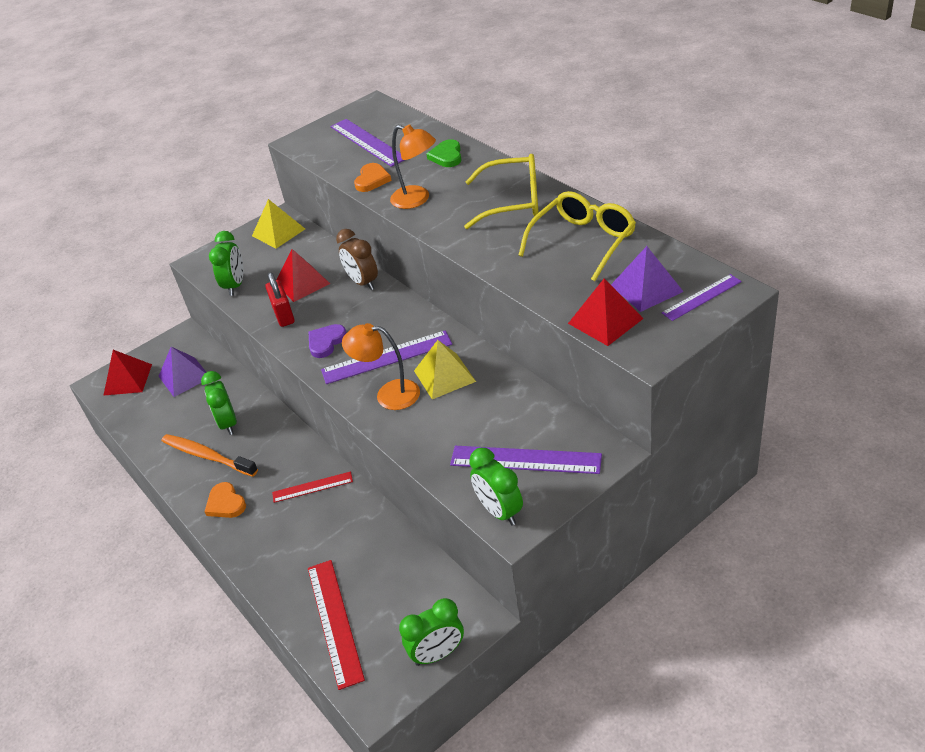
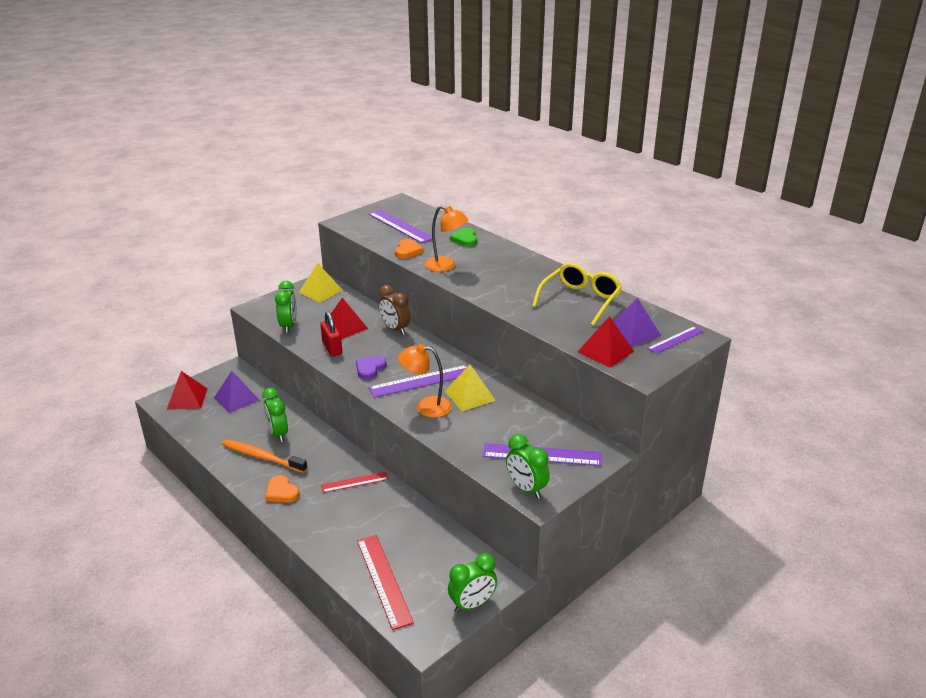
camera: 10 degrees left, 10 degrees down
yellow glasses [464,154,539,229] -> none

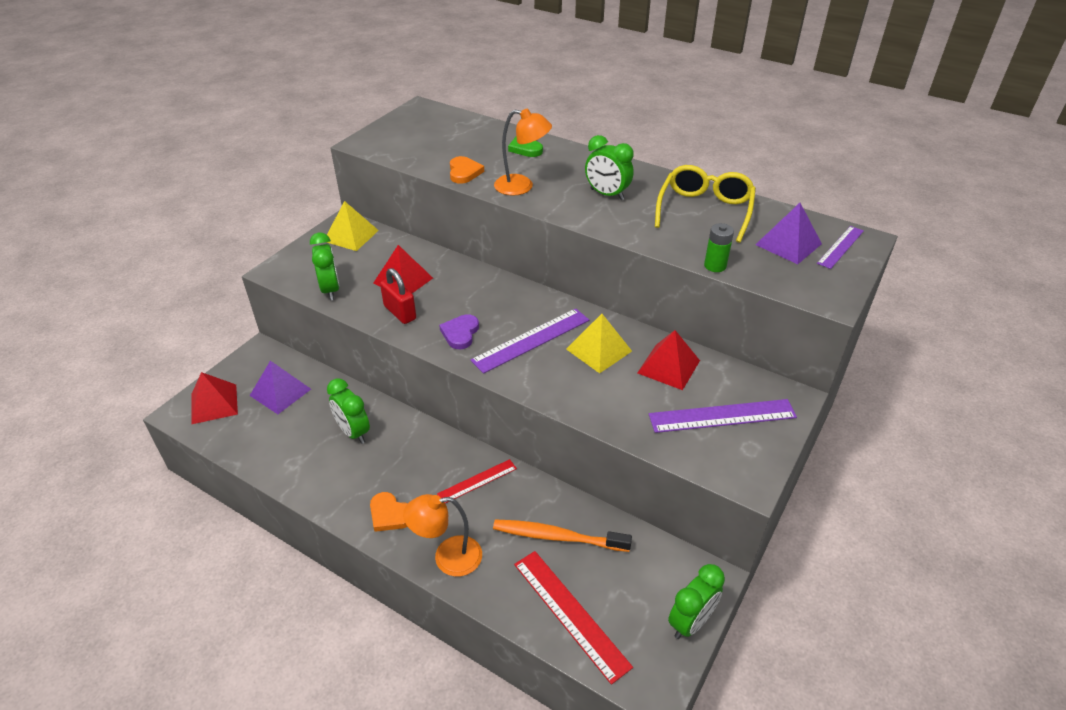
camera: 15 degrees left, 10 degrees up
orange toothbrush [222,439,308,473] -> orange toothbrush moved to [493,519,632,552]
purple ruler [369,210,432,243] -> none
brown clock [379,285,411,335] -> none
orange lamp [398,344,452,418] -> orange lamp moved to [403,494,482,577]
green clock [506,434,550,499] -> green clock moved to [585,135,634,200]
red pyramid [578,316,634,368] -> red pyramid moved to [638,330,700,390]
none -> green battery [704,223,734,272]

